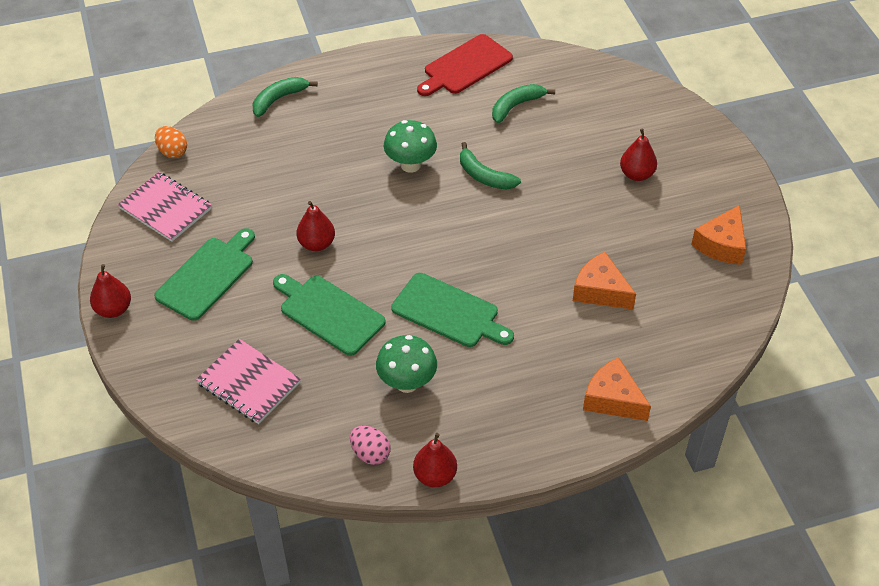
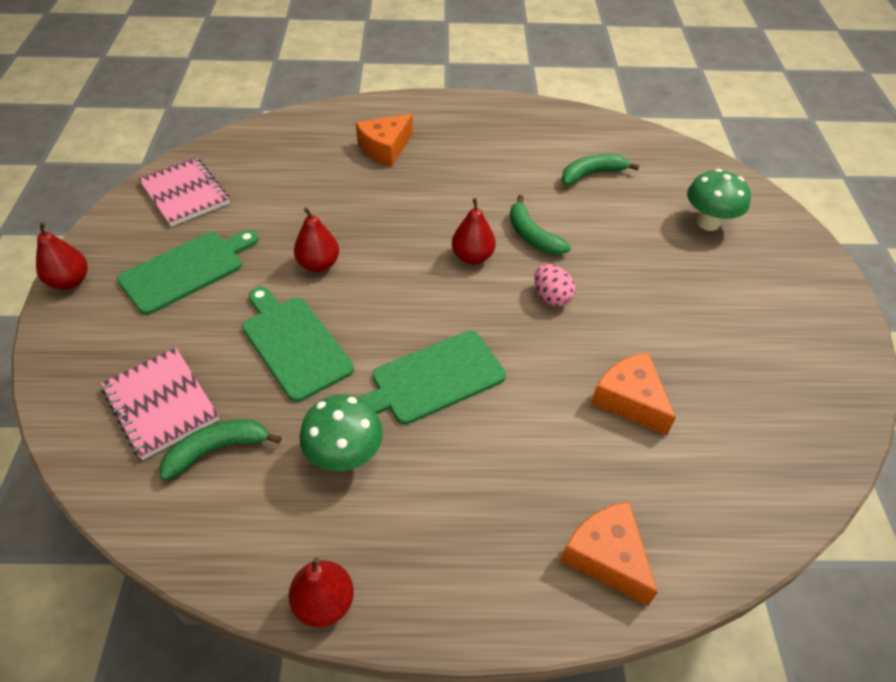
camera: 15 degrees right, 0 degrees up
orange egg [155,126,187,158] -> none
green banana [253,77,318,117] -> green banana moved to [160,419,282,481]
pink egg [350,426,391,465] -> pink egg moved to [534,264,575,306]
green mushroom [384,120,437,173] -> green mushroom moved to [687,169,751,231]
green cutting board [391,273,514,347] -> green cutting board turned 105 degrees clockwise [358,330,506,425]
red cutting board [417,34,513,96] -> none
red pear [620,128,657,181] -> red pear moved to [452,198,496,264]
orange cheese [691,205,746,265] -> orange cheese moved to [356,114,413,167]

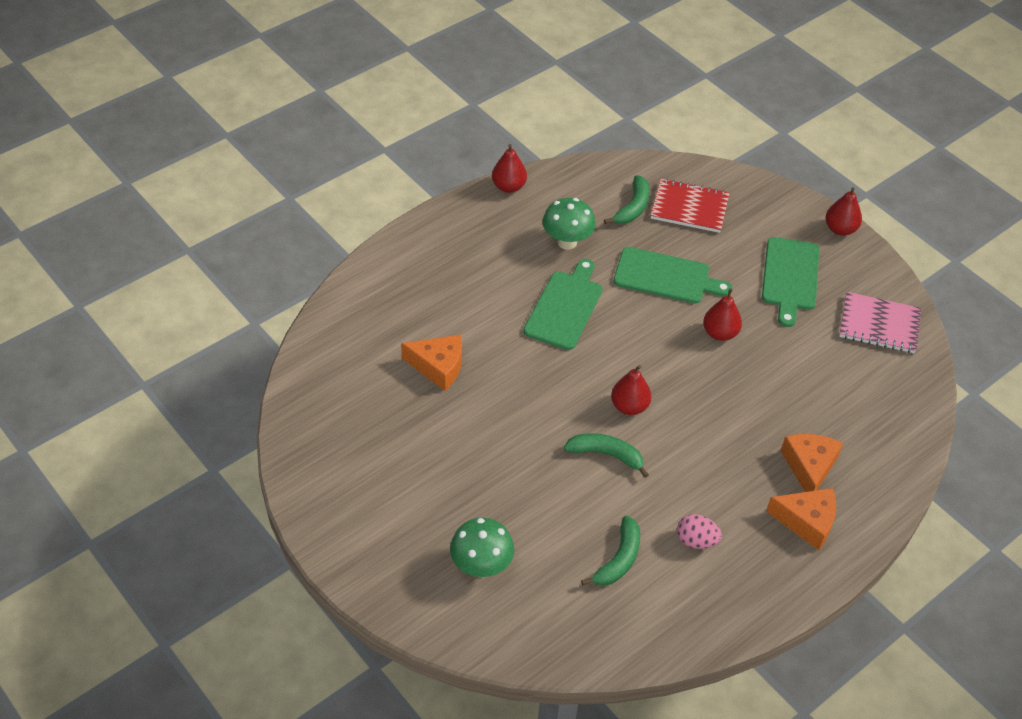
camera: 140 degrees right, 0 degrees up
pink notebook [101,348,219,460] -> red notebook [651,179,730,233]
pink egg [534,264,575,306] -> pink egg moved to [677,514,722,549]
orange cheese [560,502,658,605] -> orange cheese moved to [766,488,836,550]

